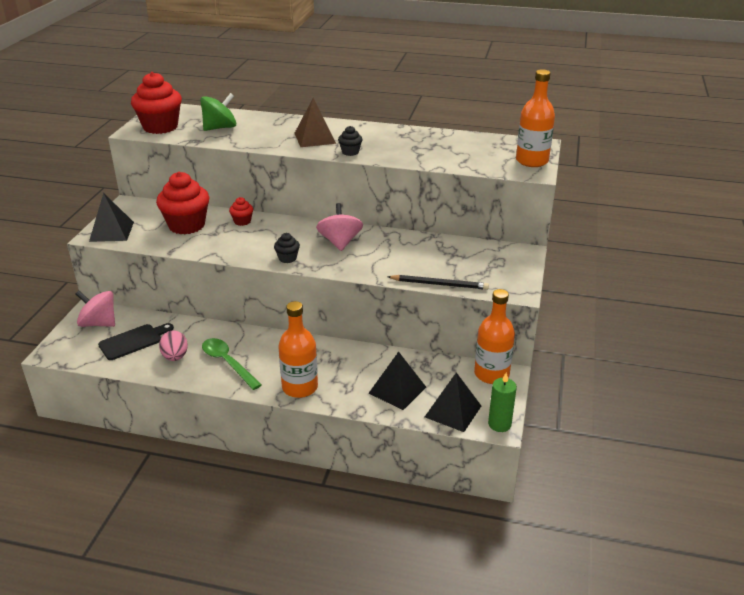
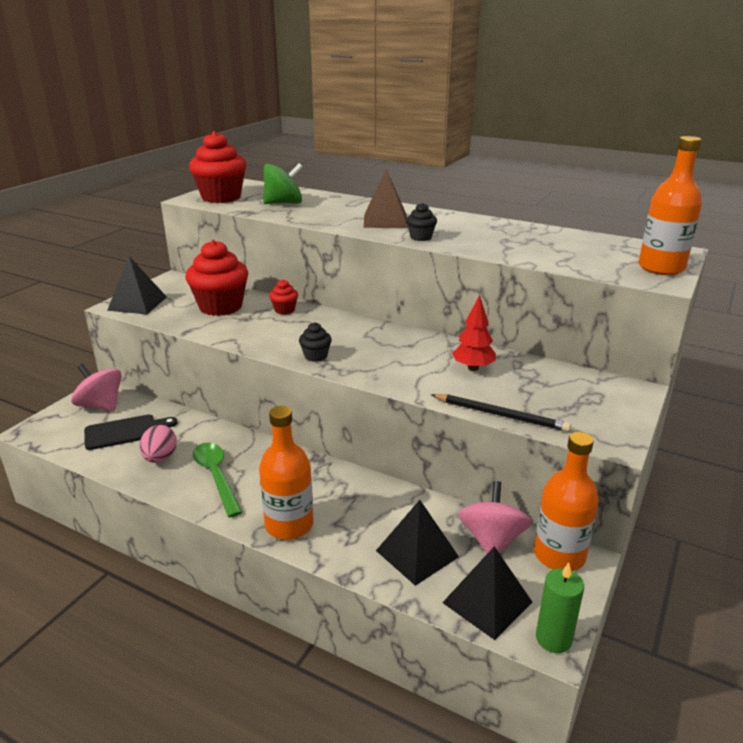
camera: 15 degrees right, 5 degrees down
pink spinning top [316,203,363,251] -> pink spinning top moved to [458,481,532,553]
none -> red tree [452,295,496,371]

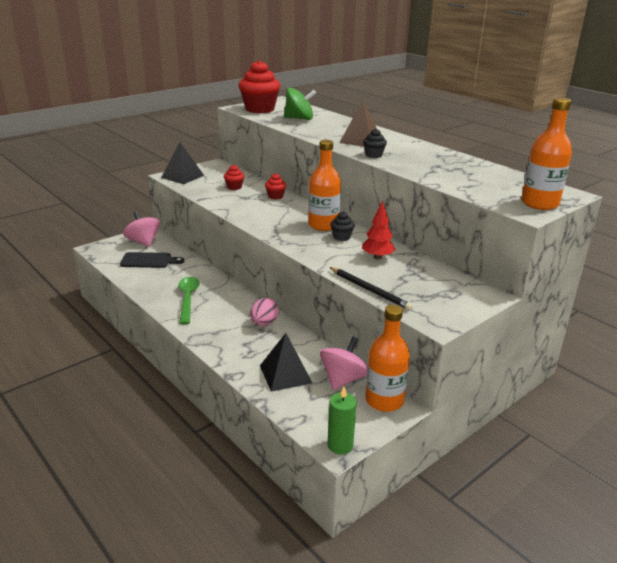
camera: 20 degrees right, 0 degrees up
pink egg [139,425,177,463] -> pink egg moved to [250,298,279,326]
red cupcake [185,240,248,316] -> red cupcake [224,165,245,190], size x0.47
orange bottle [259,406,314,540] -> orange bottle moved to [308,140,341,231]
black cupcake [299,322,332,362] -> black cupcake moved to [330,212,355,241]
black pyramid [442,546,532,640] -> none

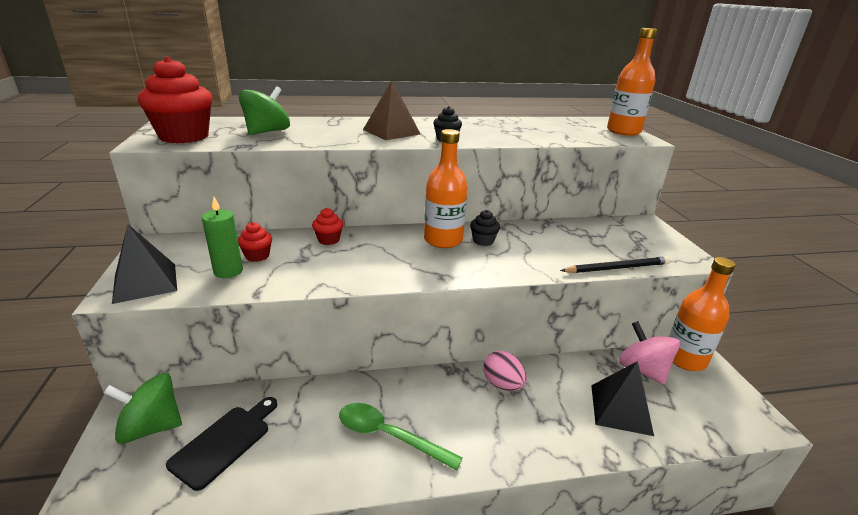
camera: 60 degrees left, 0 degrees up
pink spinning top [123,211,160,247] -> green spinning top [104,373,182,444]
green candle [327,387,357,455] -> green candle moved to [202,197,243,278]
red tree [362,200,396,260] -> none

